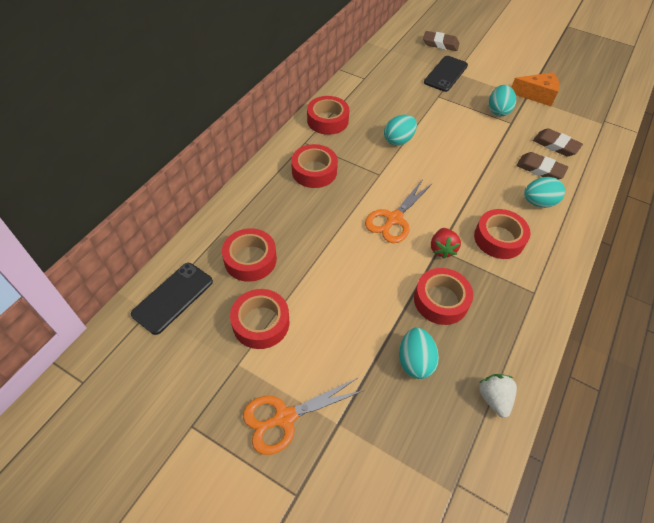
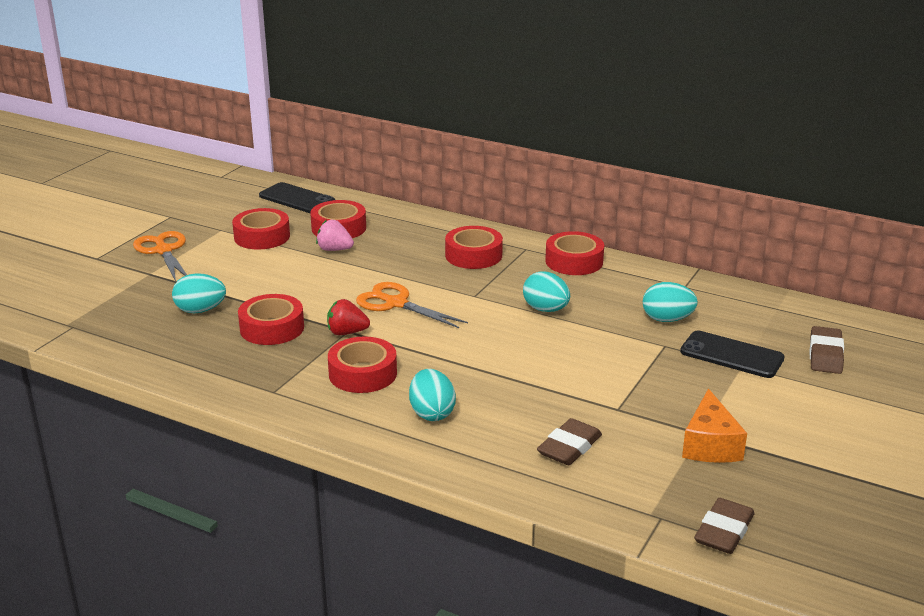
camera: 90 degrees right, 25 degrees down
white strawberry [479,374,517,418] -> none
turquoise egg [489,85,516,116] -> turquoise egg moved to [643,282,698,322]
brown eraser [516,152,568,180] -> brown eraser moved to [694,498,754,554]
none -> pink strawberry [316,220,354,251]

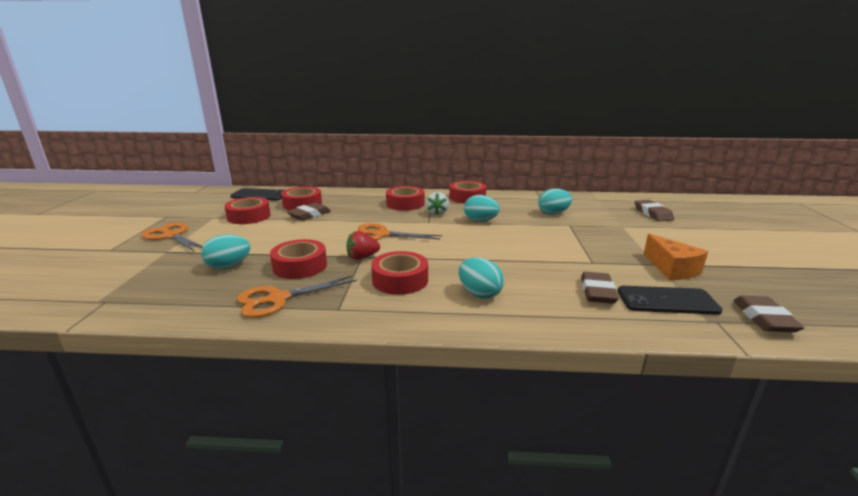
camera: 25 degrees left, 5 degrees down
pink strawberry [316,220,354,251] -> brown eraser [286,203,331,221]
black phone [680,331,785,378] -> black phone moved to [617,286,723,315]
none -> orange scissors [237,275,357,318]
none -> white strawberry [426,192,449,215]

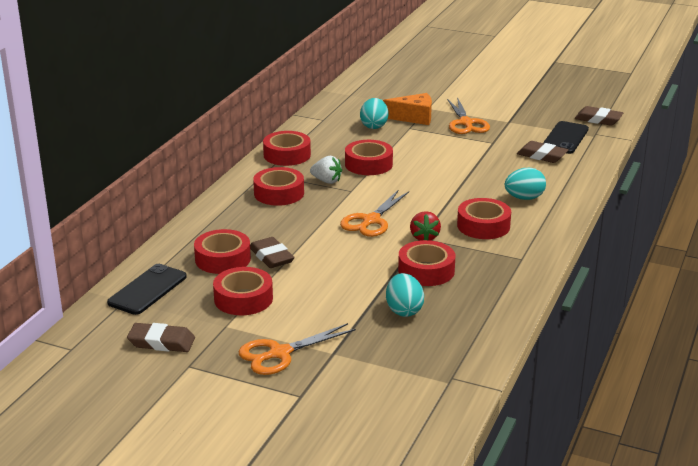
camera: 70 degrees left, 5 degrees up
orange scissors [237,275,357,318] -> orange scissors moved to [447,97,490,134]
turquoise egg [464,195,500,222] -> red tape [345,140,393,175]
brown eraser [635,200,674,221] -> brown eraser moved to [127,323,195,352]
orange cheese [644,234,708,280] -> orange cheese moved to [383,93,432,125]

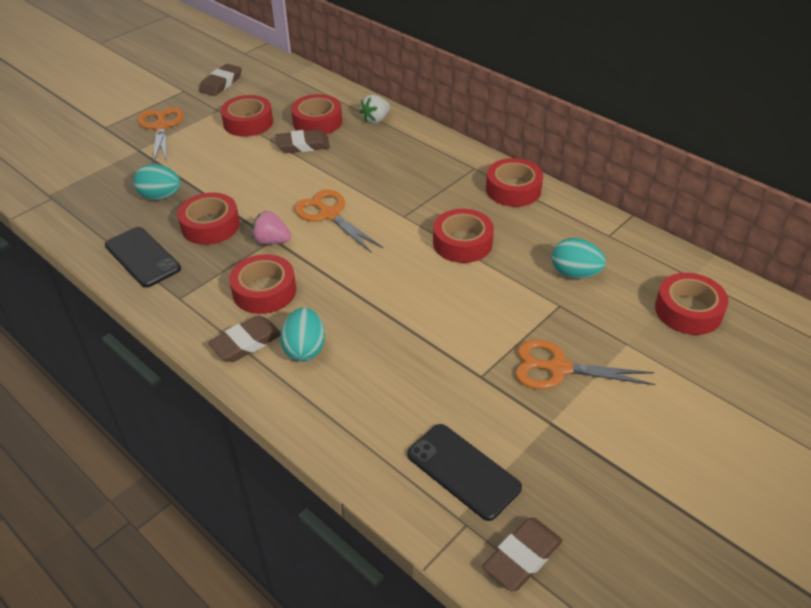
camera: 110 degrees right, 15 degrees up
black phone [107,264,187,315] -> black phone moved to [105,227,181,288]
red tape [253,167,304,206] -> red tape moved to [655,273,729,335]
white strawberry [310,156,342,184] -> white strawberry moved to [360,95,390,124]
orange cheese [383,93,432,125] -> none
red strawberry [410,211,441,241] -> pink strawberry [252,211,291,244]
brown eraser [517,141,569,163] -> brown eraser moved to [208,315,281,362]

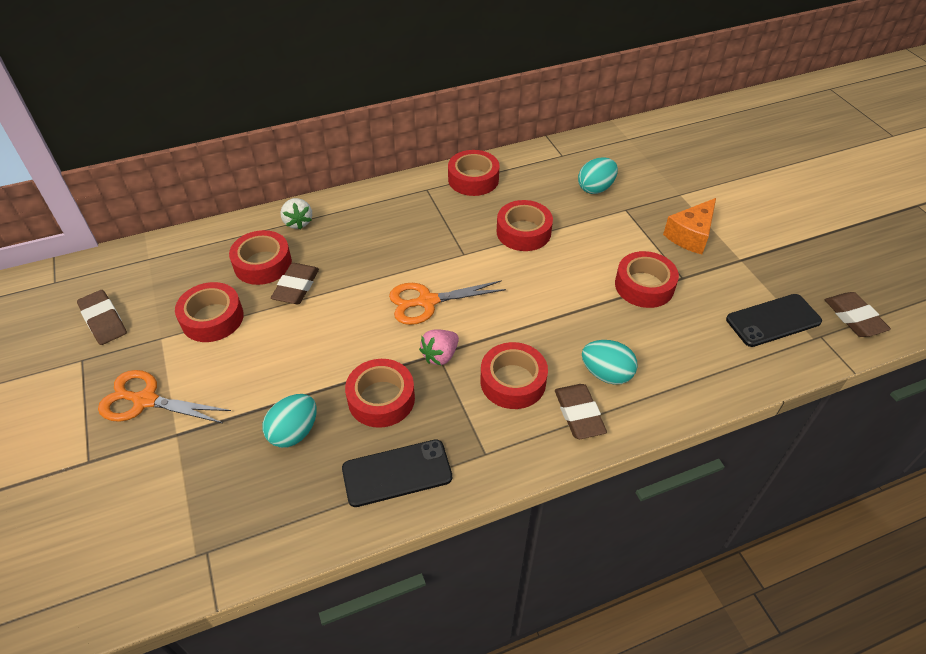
camera: 65 degrees left, 5 degrees up
orange scissors [515,339,655,389] -> orange cheese [663,198,716,254]
red tape [655,273,729,335] -> red tape moved to [615,251,679,308]

